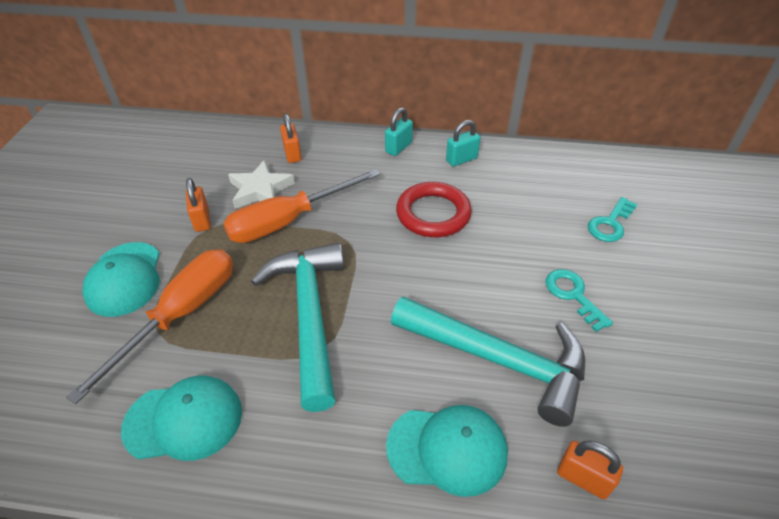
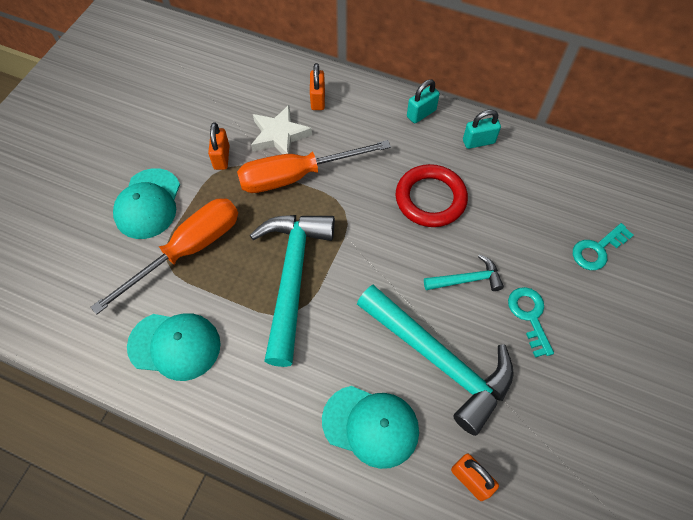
camera: 15 degrees right, 15 degrees up
none -> turquoise hammer [424,254,504,291]

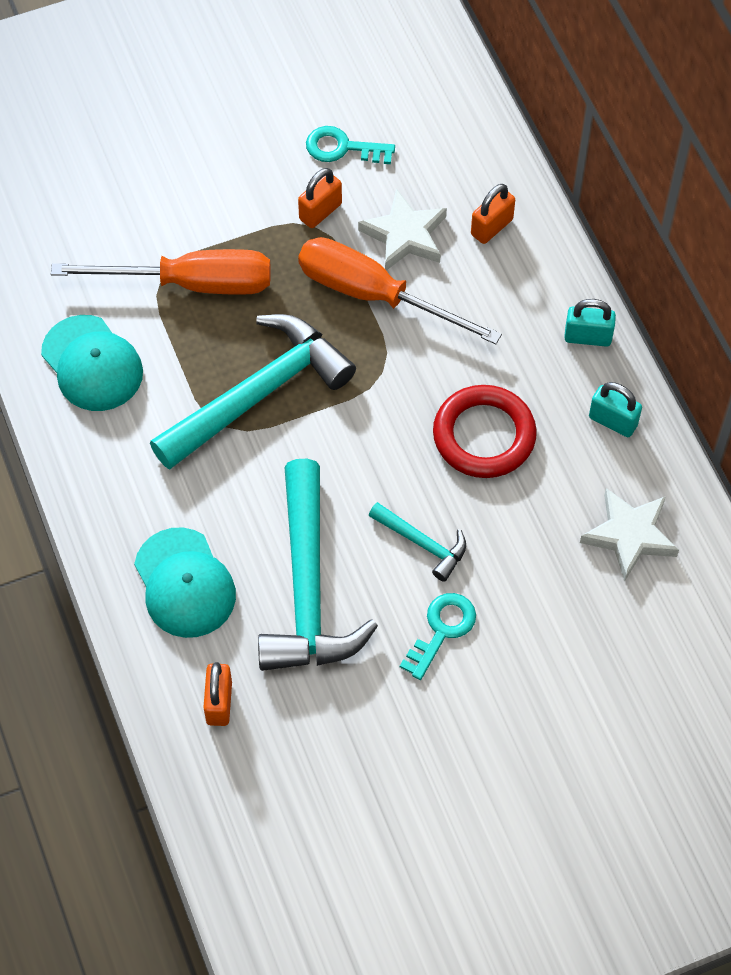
camera: 45 degrees right, 0 degrees up
turquoise cap [113,168,180,239] -> none
turquoise key [573,223,634,270] -> turquoise key moved to [306,126,395,164]
none -> white star [580,488,679,581]

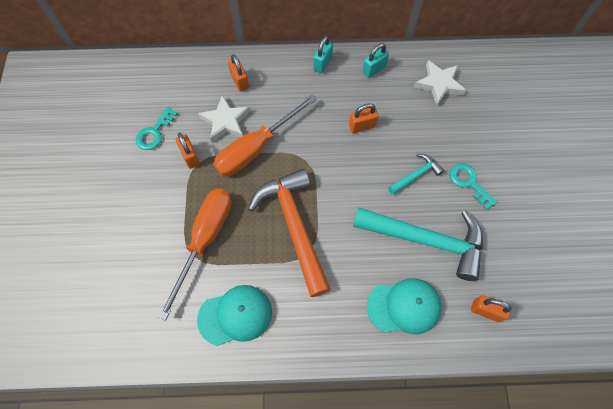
camera: 70 degrees left, 5 degrees up
turquoise hammer [150,314,356,470] -> orange hammer [248,168,331,297]
red ring [433,385,537,478] -> orange padlock [349,103,378,133]

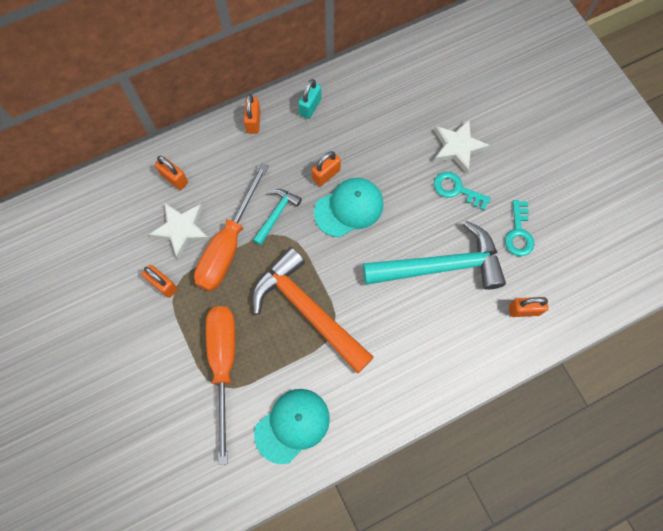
camera: 25 degrees left, 5 degrees up
turquoise key [136,107,178,150] -> turquoise key moved to [505,200,534,256]
turquoise padlock [313,36,333,73] -> orange padlock [244,94,261,134]
turquoise cap [367,278,442,334] -> turquoise cap moved to [314,178,384,237]
turquoise hammer [388,154,444,195] -> turquoise hammer moved to [253,189,302,246]
white star [414,60,466,105] -> white star moved to [434,119,490,174]

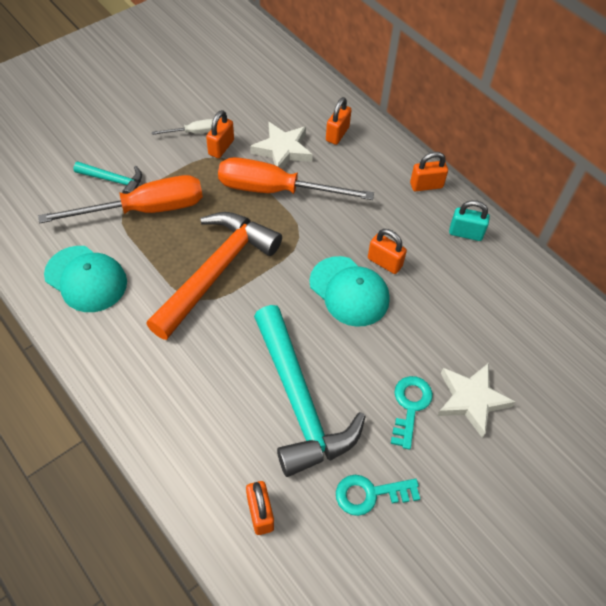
camera: 75 degrees right, 15 degrees down
turquoise hammer [253,189,302,246] -> turquoise hammer moved to [73,162,142,194]
none -> white screwdriver [152,119,213,135]

